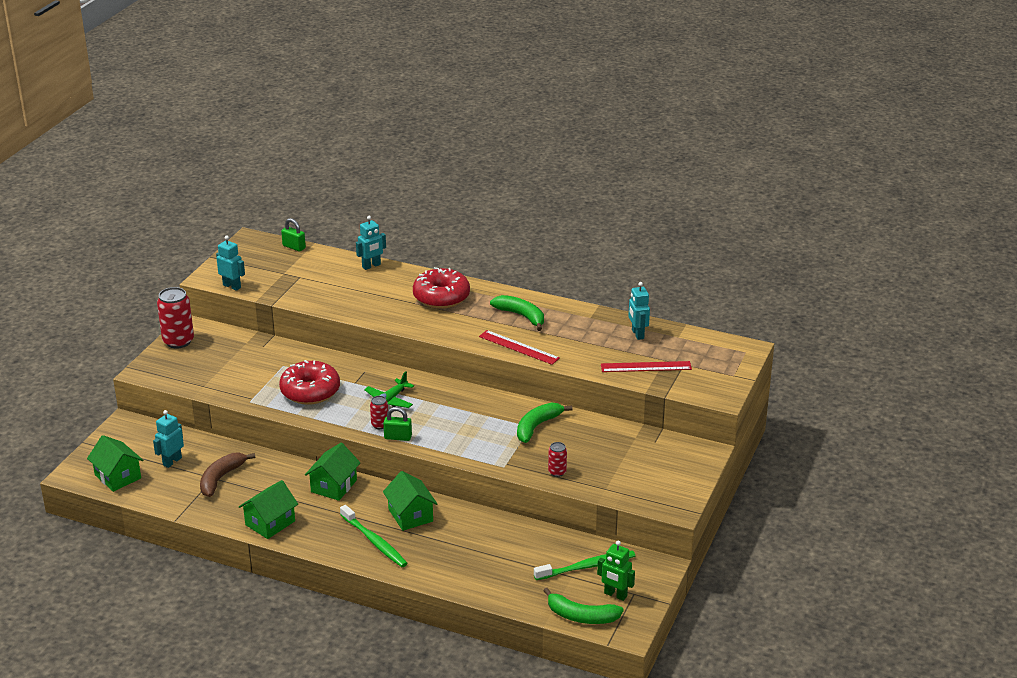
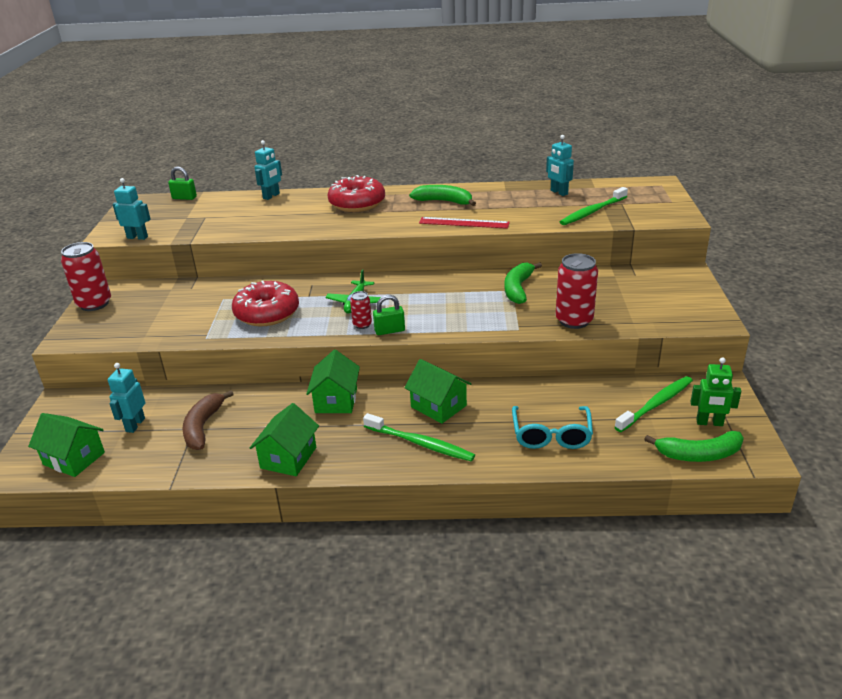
camera: 20 degrees left, 0 degrees up
red can [548,442,567,477] -> red can [555,253,598,329], size x1.93
red ruler [601,361,692,372] -> green toothbrush [560,187,628,225]
none -> turquoise glasses [512,406,593,449]

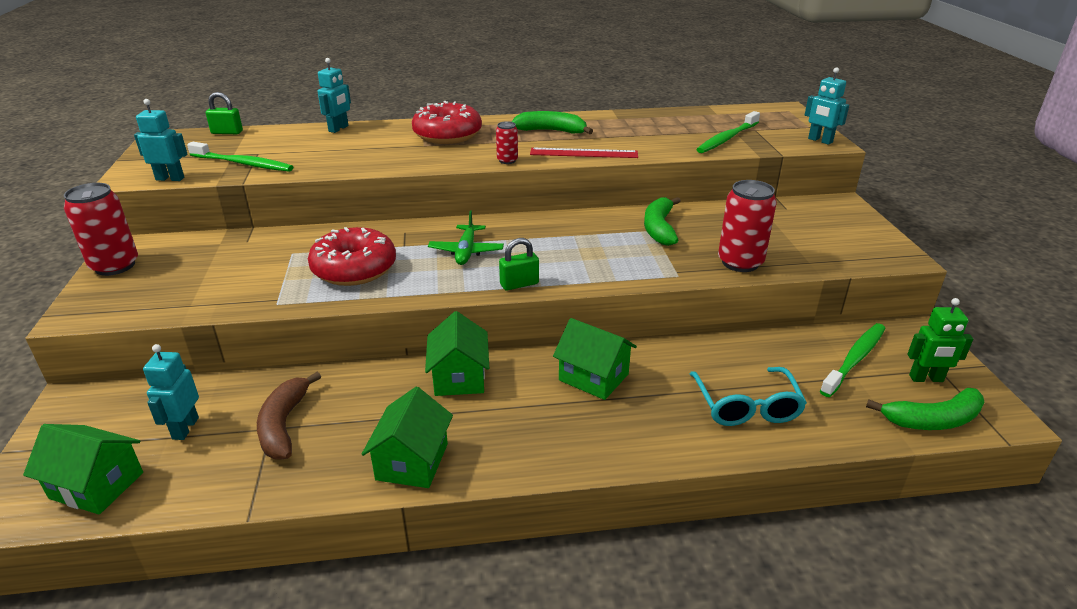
camera: 10 degrees left, 0 degrees up
red can [350,291,372,329] -> red can moved to [496,121,518,164]
green toothbrush [363,413,475,462] -> green toothbrush moved to [187,142,293,172]
turquoise robot [546,135,574,196] -> turquoise robot moved to [805,67,849,145]

